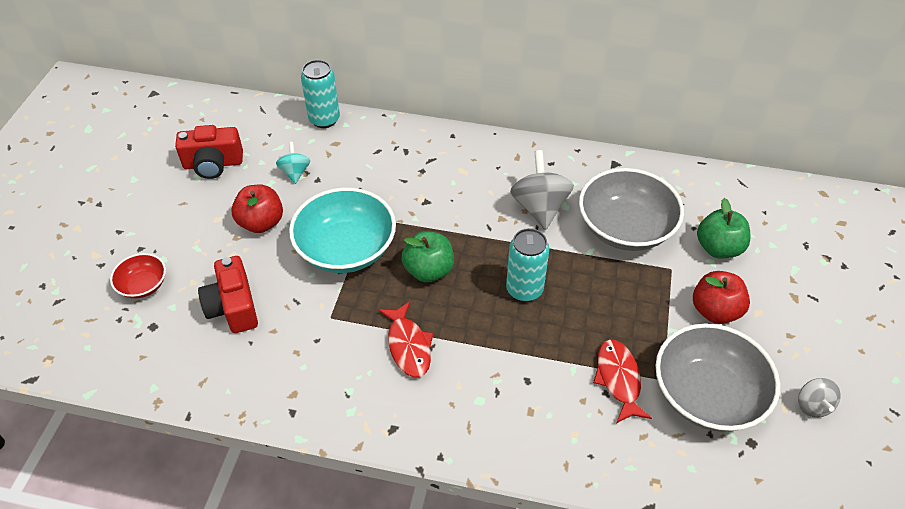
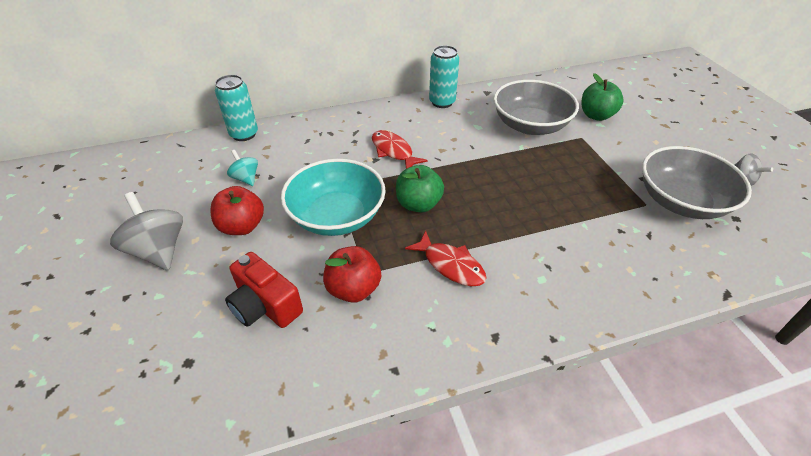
camera: 30 degrees left, 5 degrees down
red bowl [110,253,166,298] -> none
red camera [175,125,243,179] -> none
turquoise can [506,228,549,302] -> turquoise can moved to [429,45,459,108]
grey spinning top [510,150,574,230] -> grey spinning top moved to [110,192,183,270]
red fish [593,339,652,423] -> red fish moved to [372,130,428,169]
red apple [693,271,750,324] -> red apple moved to [323,246,381,303]

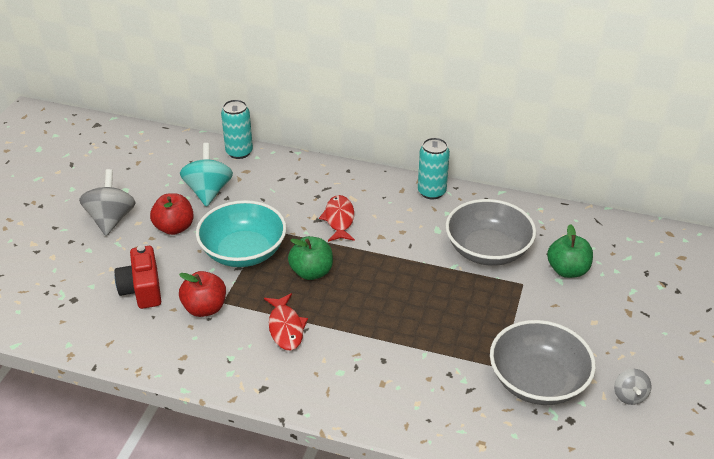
camera: 35 degrees right, 5 degrees down
turquoise spinning top [227,150,258,186] -> turquoise spinning top [180,143,233,207], size x1.79

